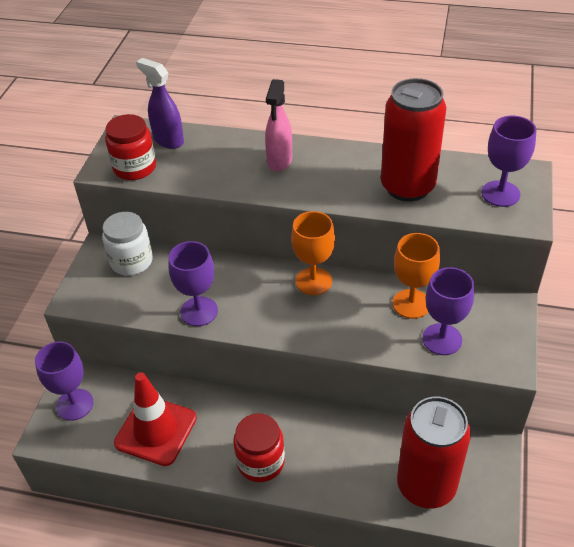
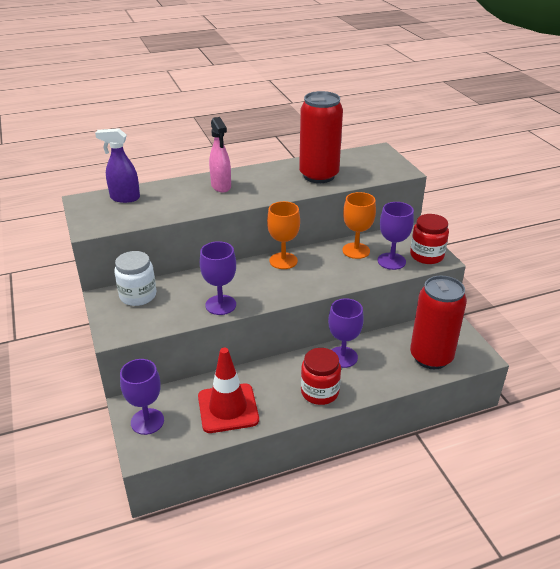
camera: 35 degrees left, 10 degrees down
red jar [105,114,156,180] -> red jar moved to [410,214,449,264]
purple goblet [481,116,537,207] -> purple goblet moved to [328,298,364,368]

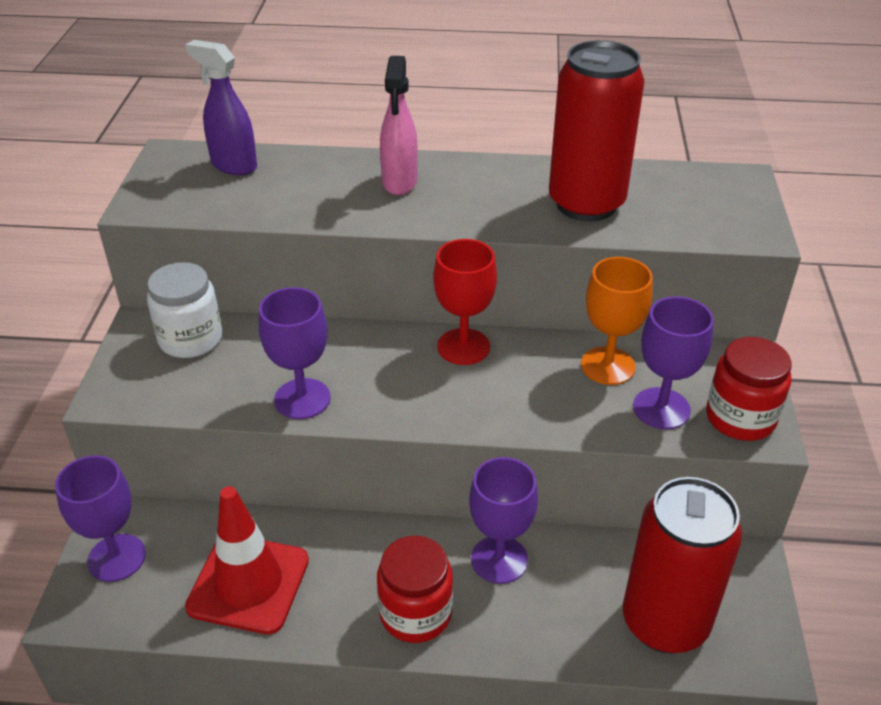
camera: 25 degrees right, 5 degrees up
orange goblet [267,201,300,269] -> red goblet [434,239,497,365]

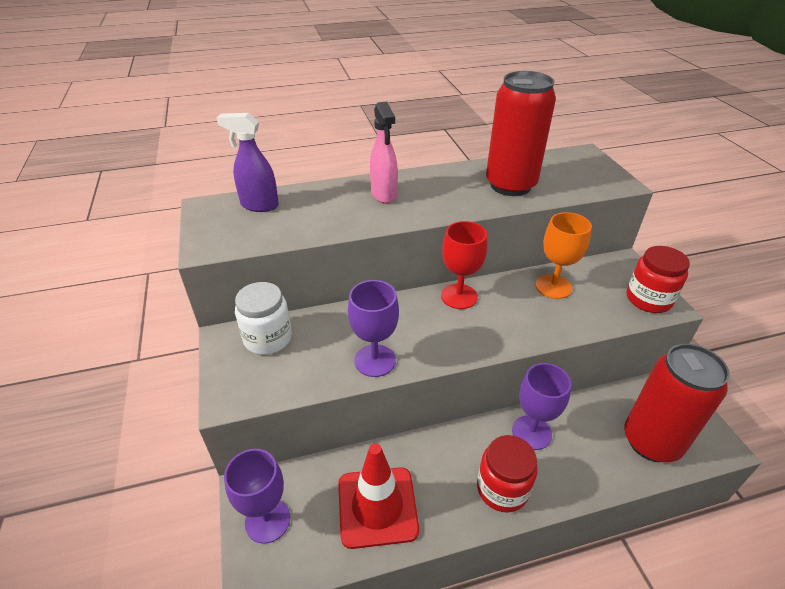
camera: 20 degrees left, 0 degrees up
purple goblet [633,296,714,429] -> none

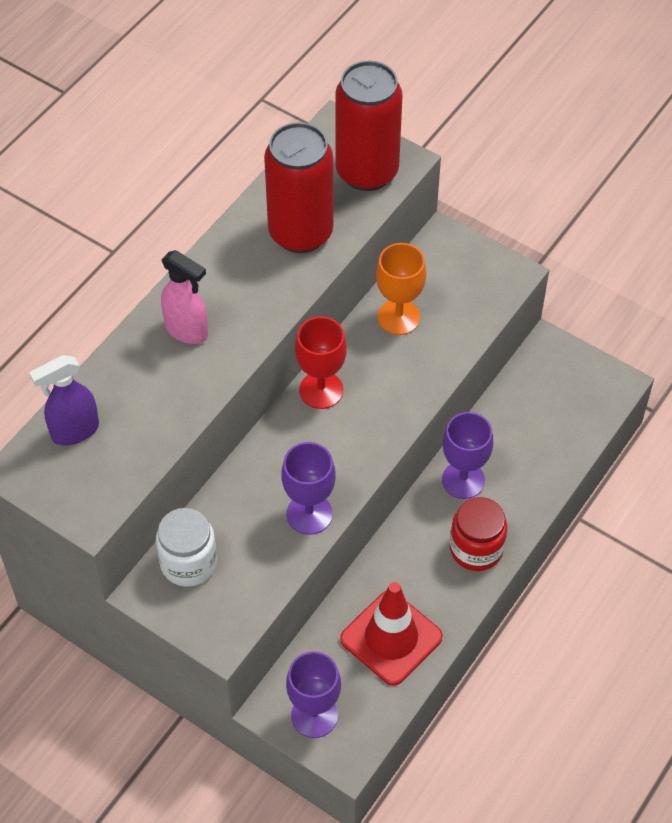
camera: 40 degrees left, 15 degrees up
red can [624,344,730,462] -> red can moved to [335,61,402,191]
red jar [627,246,690,313] -> none

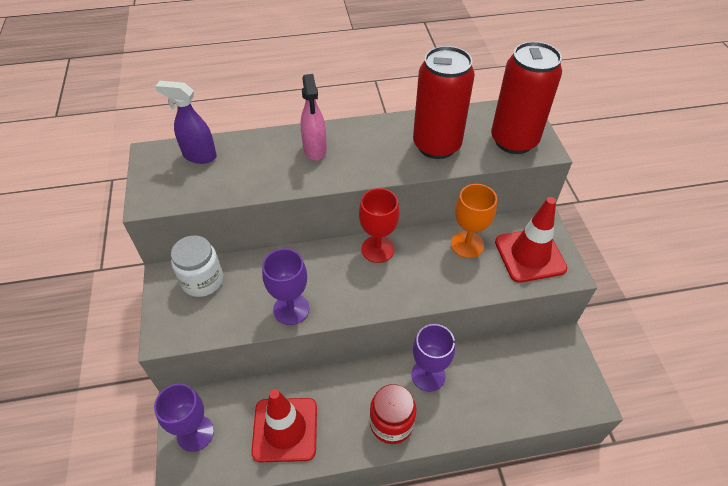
camera: 45 degrees right, 5 degrees down
none -> red traffic cone [495,197,567,283]

